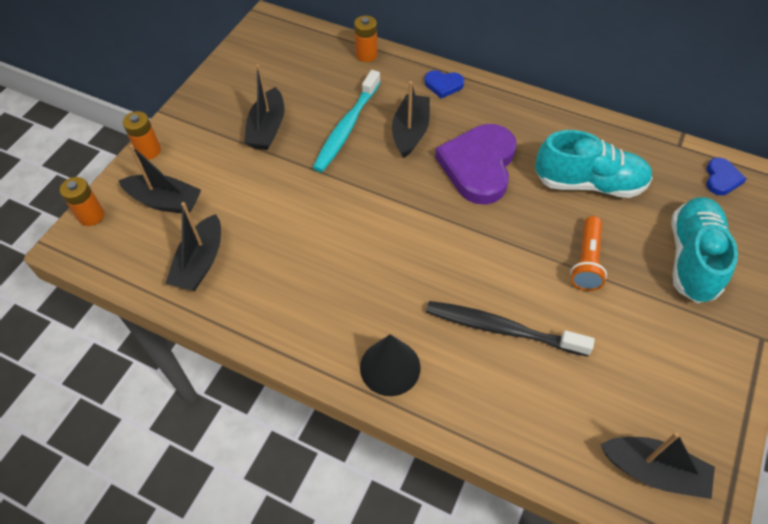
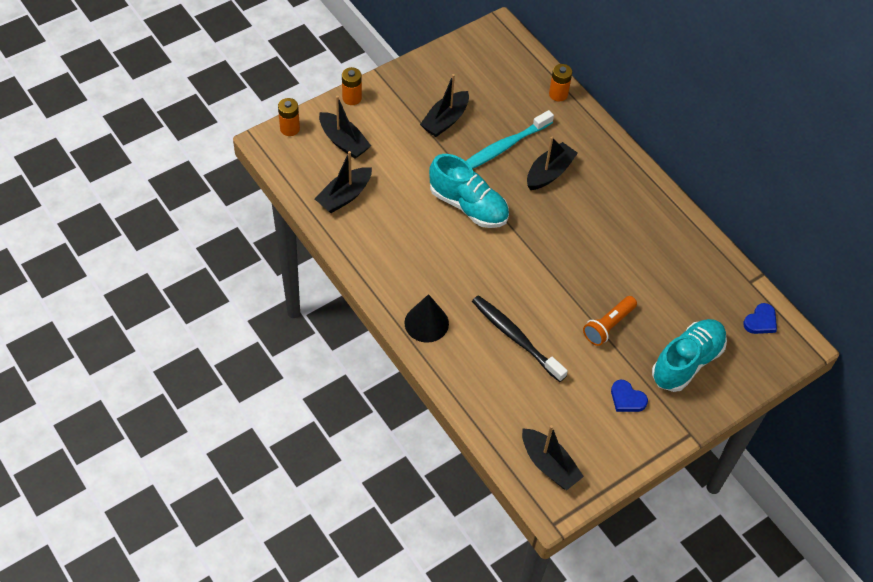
camera: 25 degrees right, 0 degrees up
blue heart [424,70,464,99] -> blue heart moved to [611,380,648,412]
purple heart [435,124,516,205] -> none
turquoise shoe [535,130,653,198] -> turquoise shoe moved to [429,154,509,228]

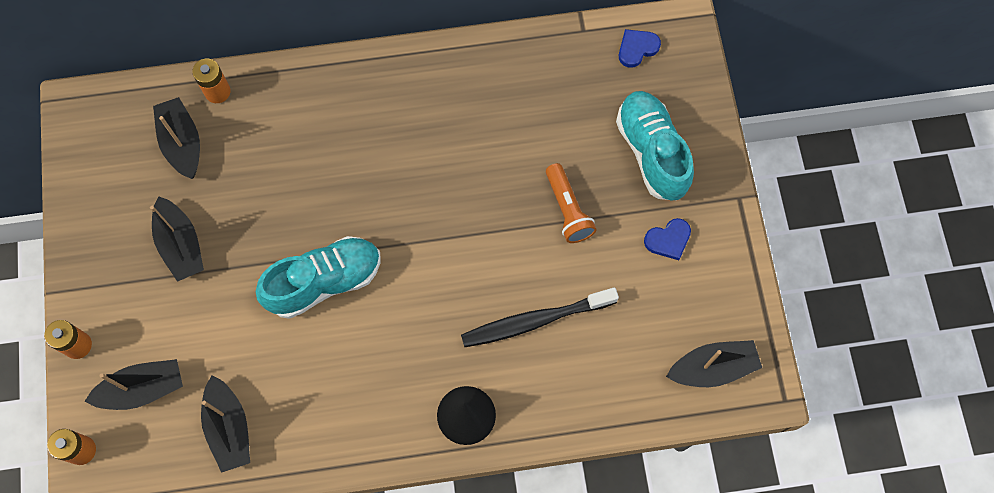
camera: 60 degrees left, 15 degrees up
turquoise toothbrush [466,110,554,169] -> none
black boat [527,137,578,190] -> black boat moved to [153,97,200,179]
blue heart [743,303,777,334] -> blue heart turned 105 degrees counterclockwise [619,29,661,68]

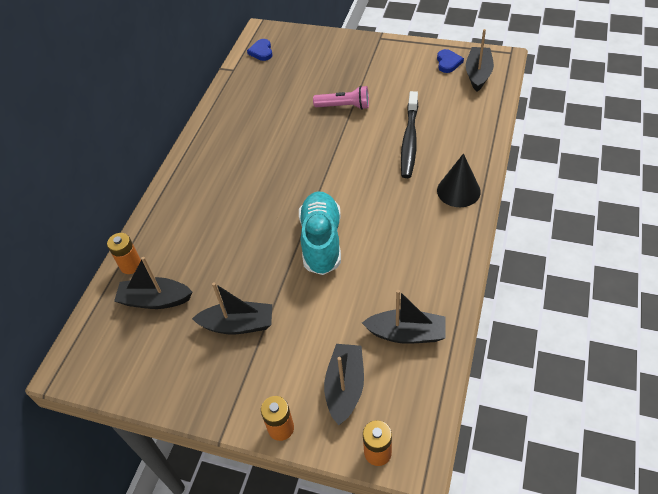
camera: 60 degrees left, 20 degrees down
orange flashlight [546,163,596,243] -> pink flashlight [313,86,369,110]
turquoise shoe [616,91,694,201] -> none
blue heart [644,218,691,260] -> blue heart moved to [437,49,464,73]

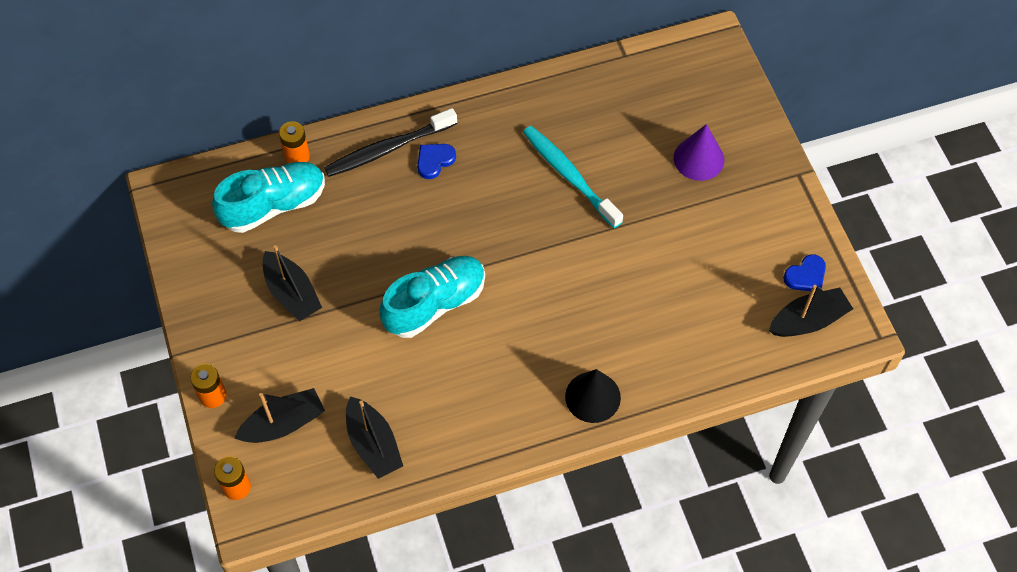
camera: 50 degrees right, 10 degrees up
black boat [114,257,192,309] -> turquoise shoe [212,162,325,233]
blue heart [247,39,272,61] -> blue heart moved to [417,144,456,179]
pink flashlight [313,86,369,110] -> none
black toothbrush [401,91,418,178] -> black toothbrush moved to [324,108,457,177]
none -> turquoise toothbrush [523,126,623,228]
none -> purple cone [674,124,724,181]

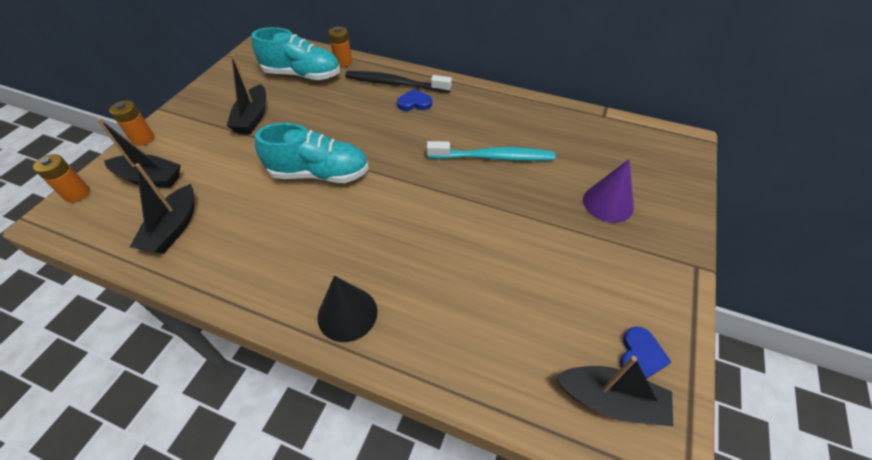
camera: 40 degrees right, 10 degrees down
turquoise toothbrush [523,126,623,228] -> turquoise toothbrush turned 90 degrees clockwise [427,141,555,161]
blue heart [783,254,826,291] -> blue heart turned 75 degrees counterclockwise [620,326,671,379]

